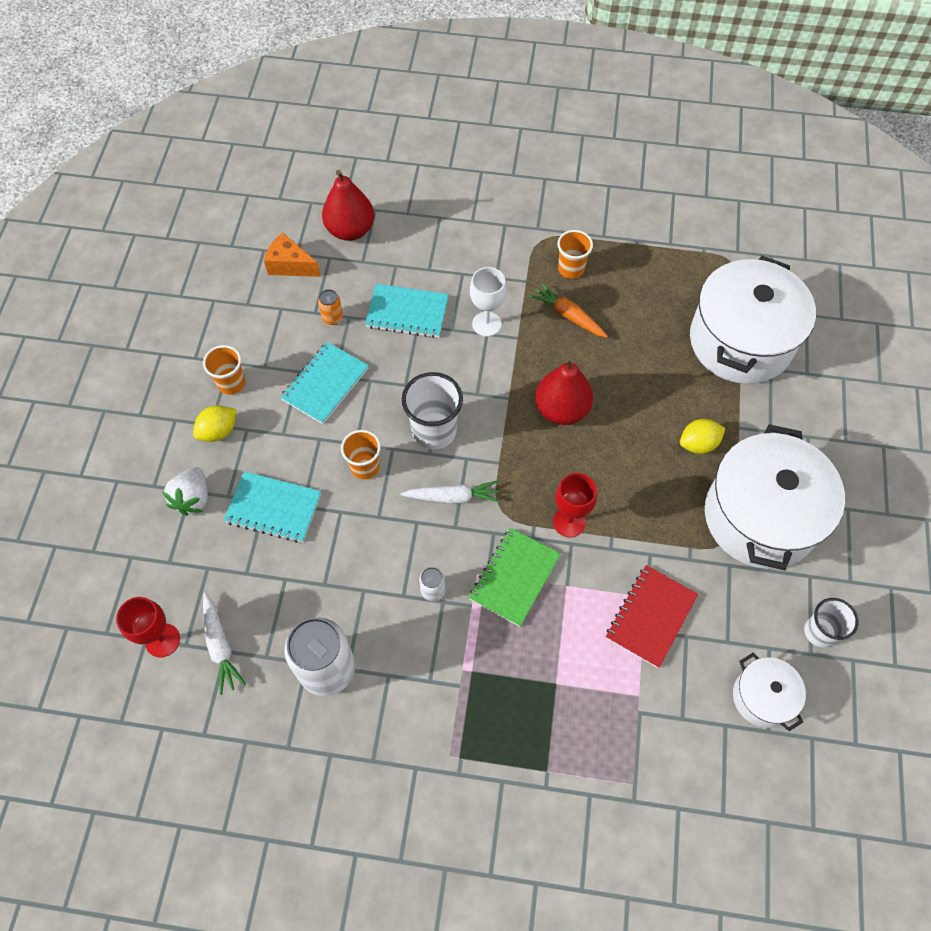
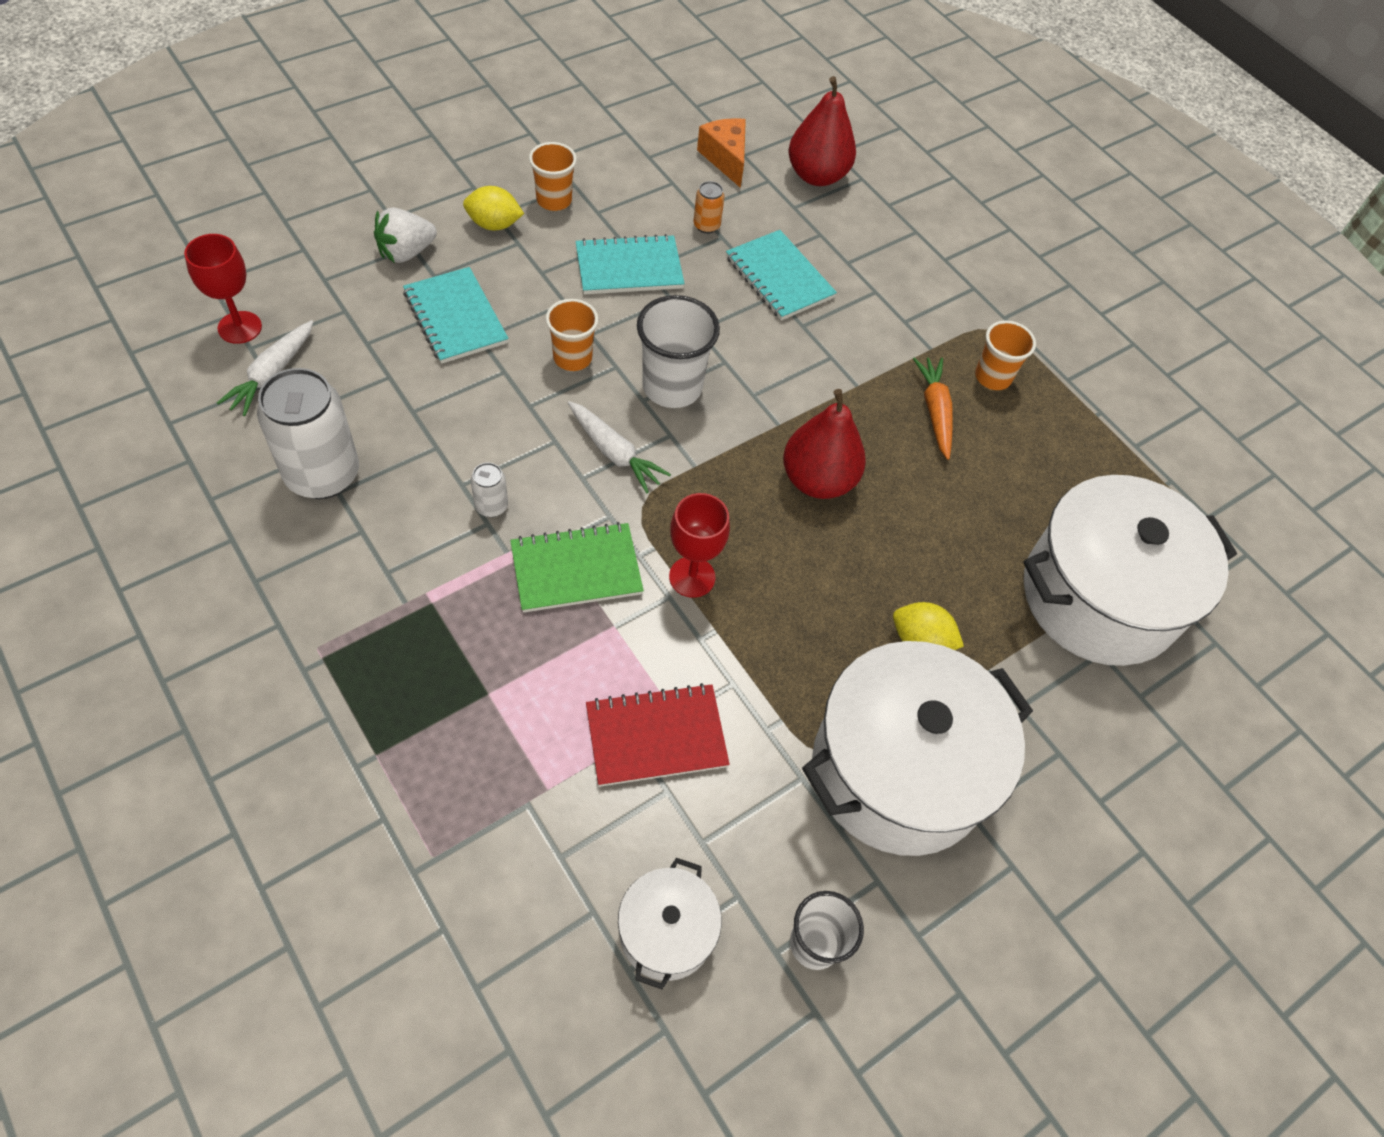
camera: 40 degrees right, 5 degrees down
white goblet [470,267,507,337] -> none

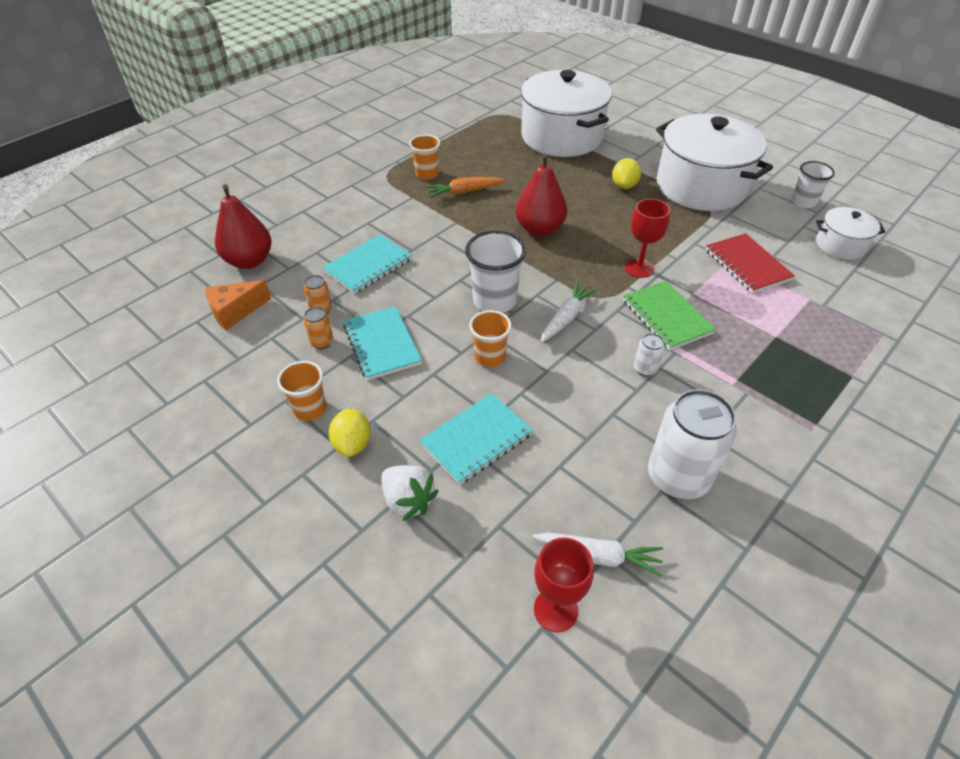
camera: 95 degrees left, 10 degrees down
none -> orange can [304,307,333,349]

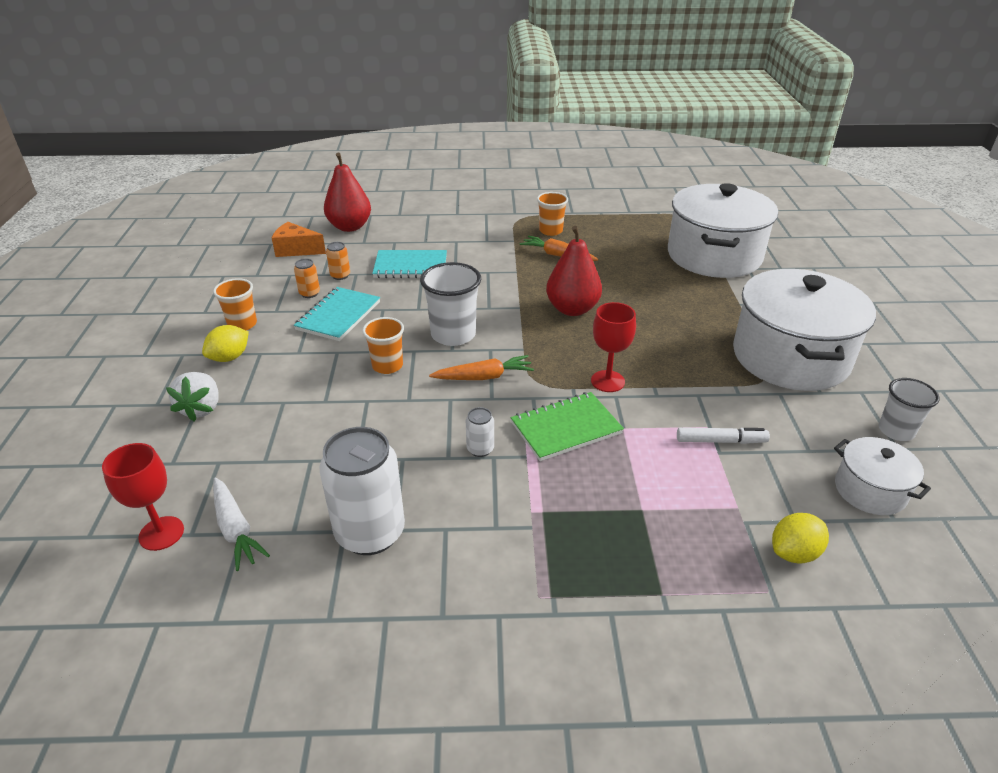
camera: 45 degrees right, 10 degrees down
turquoise notebook [419,393,533,485] -> none
white carrot [541,281,597,343] -> orange carrot [429,355,534,380]
yellow lemon [612,158,641,189] -> yellow lemon moved to [772,513,829,564]
green notebook [623,281,716,350] -> green notebook turned 45 degrees clockwise [511,392,624,461]
red notebook [706,233,795,293] -> white marker [677,427,770,444]

